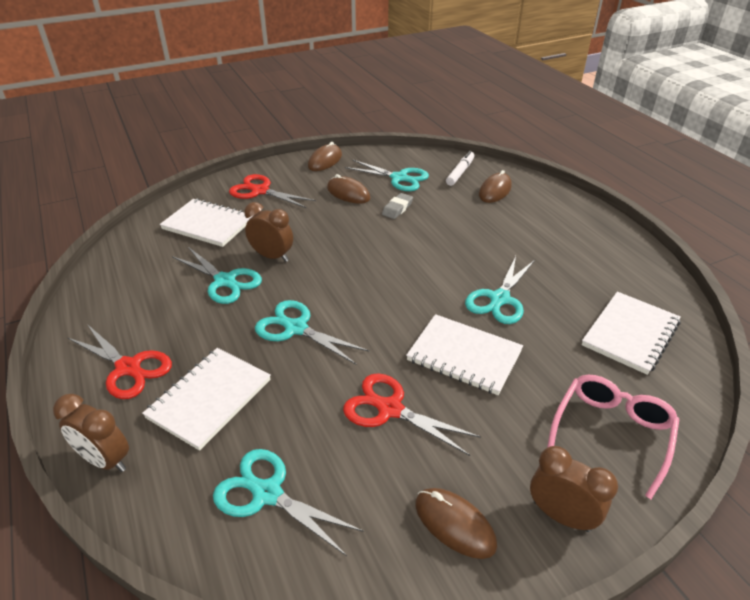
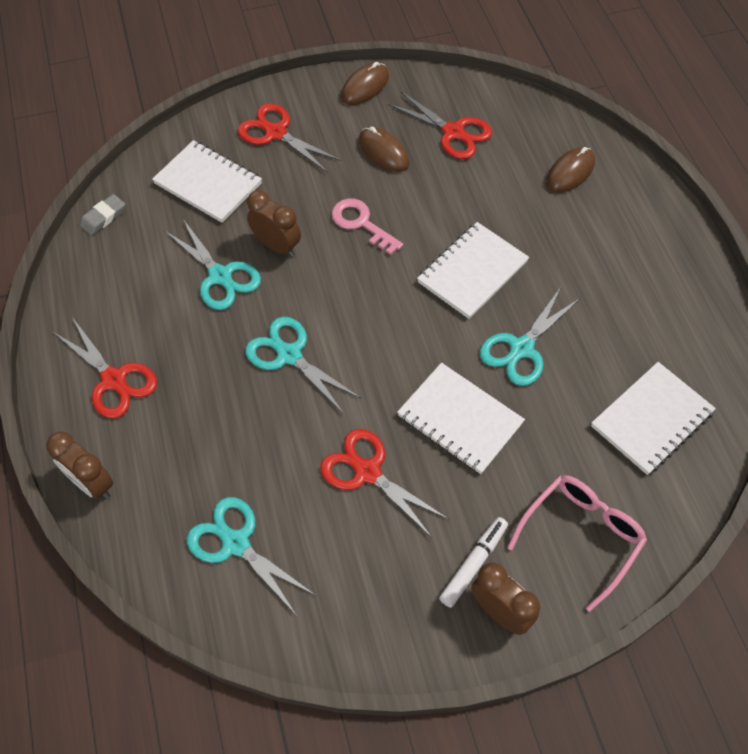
camera: 10 degrees right, 20 degrees up
white notebook [142,348,271,451] -> white notebook moved to [417,222,529,319]
turquoise scissors [345,159,429,191] -> red scissors [388,91,492,159]
grey eraser [382,193,413,219] -> grey eraser moved to [80,194,125,236]
brown mouse [415,488,497,559] -> none
white marker [446,151,475,186] -> white marker moved to [439,517,508,608]
none -> pink key [332,199,403,255]

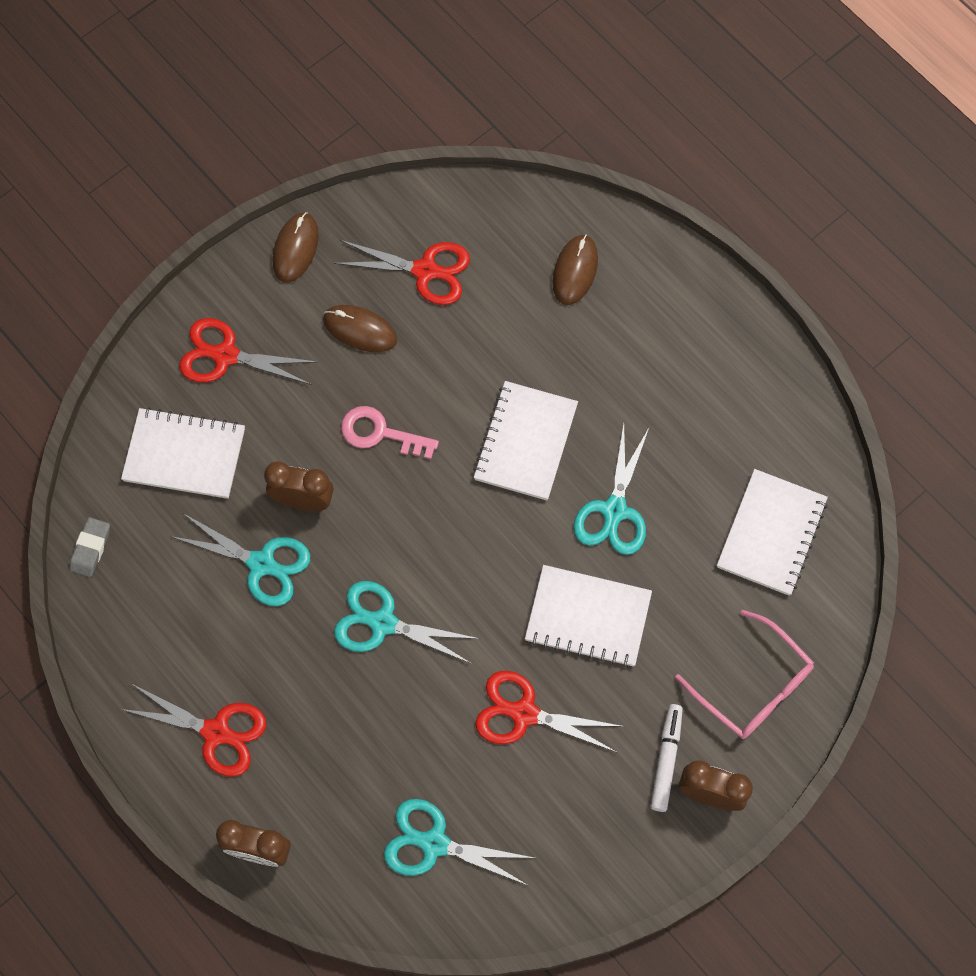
camera: 25 degrees left, 10 degrees up
pink glasses [507,475,647,612] -> pink glasses turned 120 degrees clockwise [675,610,814,739]

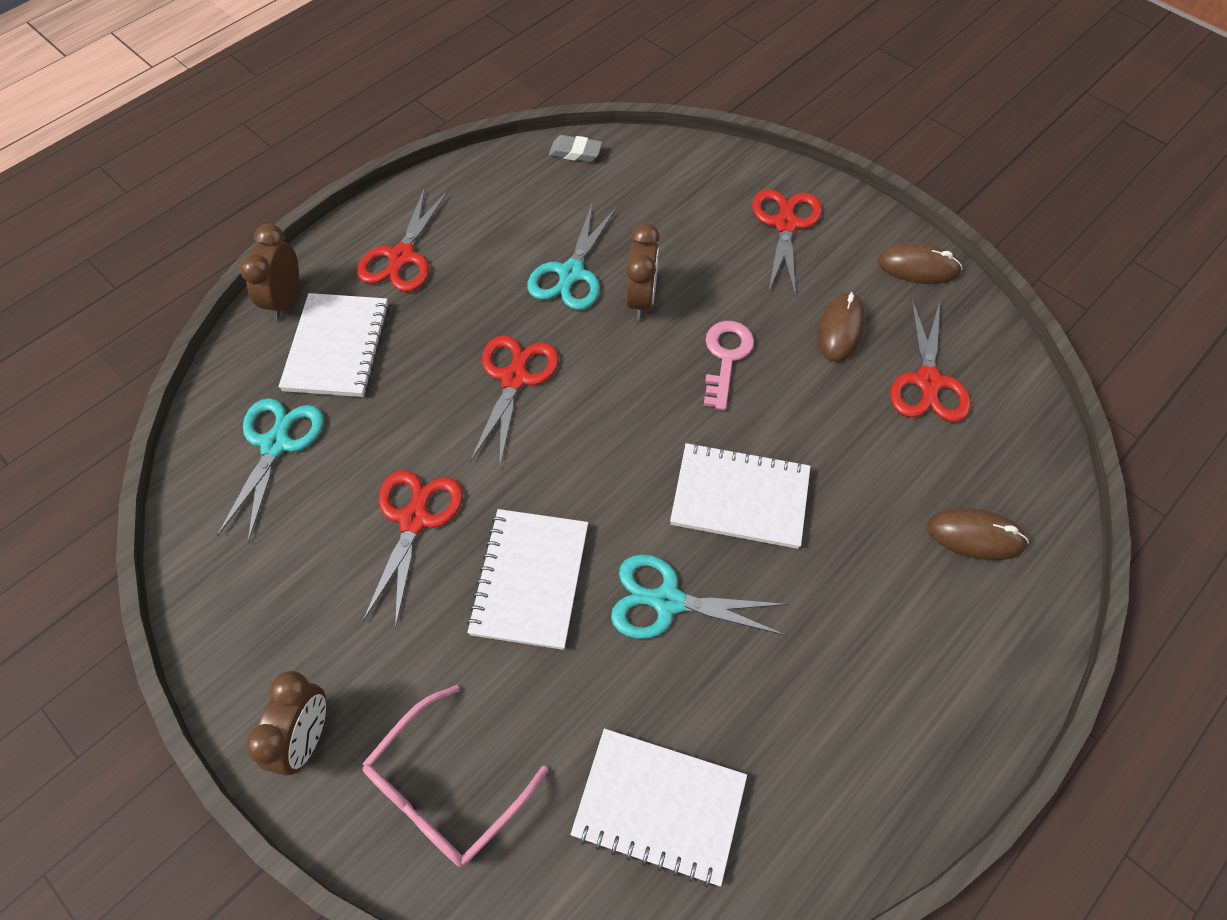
camera: 85 degrees right, 10 degrees down
white notebook [121,407,245,499] -> white notebook moved to [278,293,389,397]
turquoise scissors [334,581,480,664] -> red scissors [470,335,559,466]
white marker [651,704,683,812] -> none

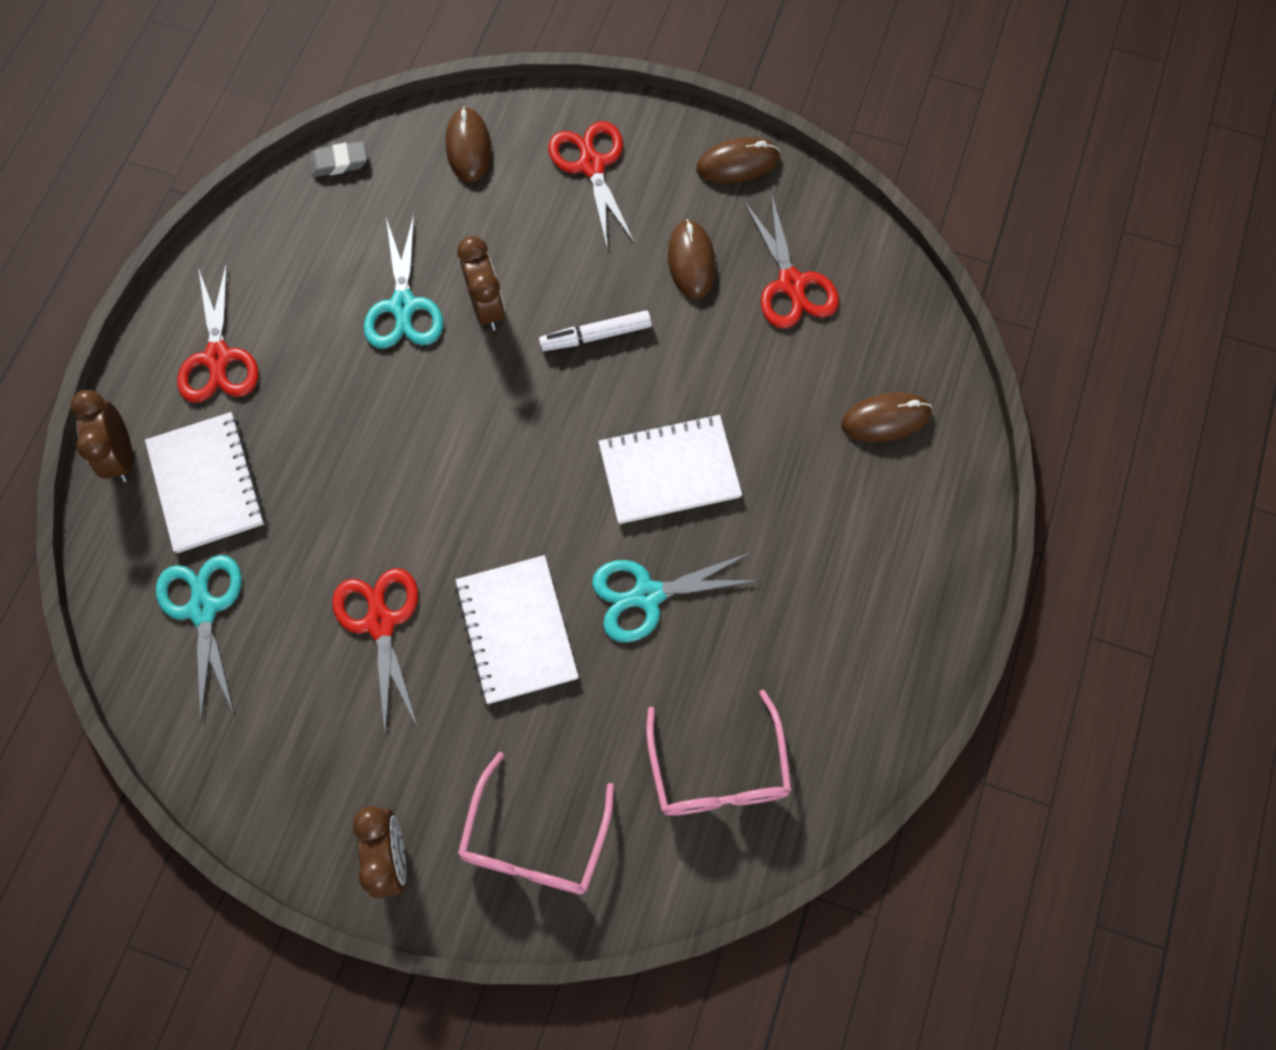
camera: 25 degrees left, 10 degrees up
red scissors [470,335,559,466] -> none
white notebook [570,729,747,887] -> pink glasses [646,690,792,815]
pink key [704,321,754,410] -> white marker [539,310,652,351]
none -> brown mouse [446,107,491,183]

